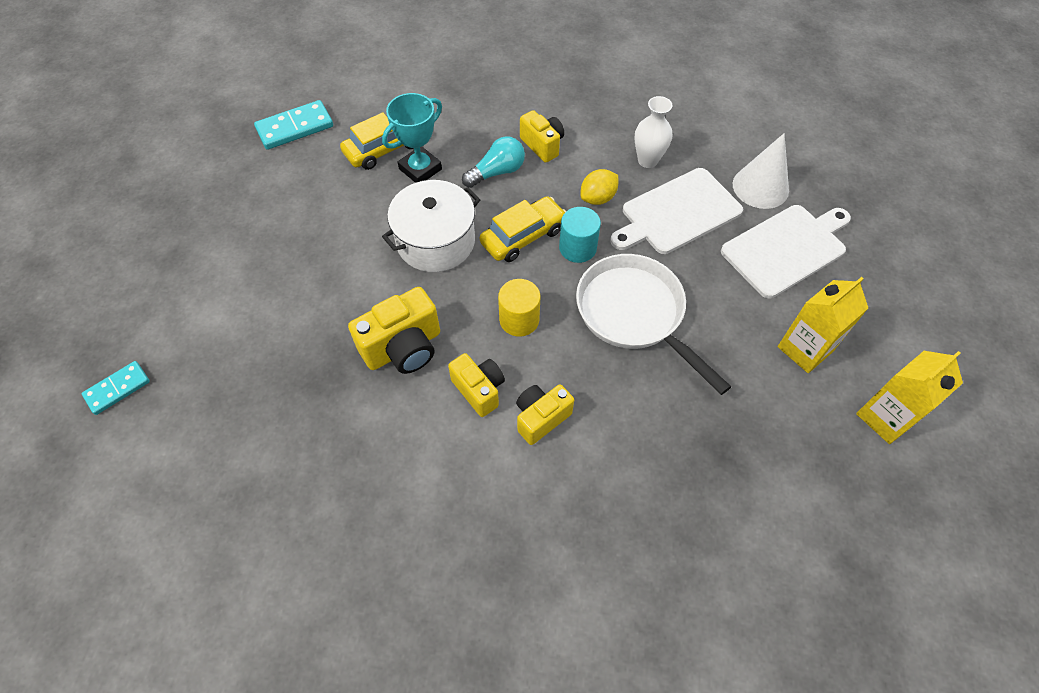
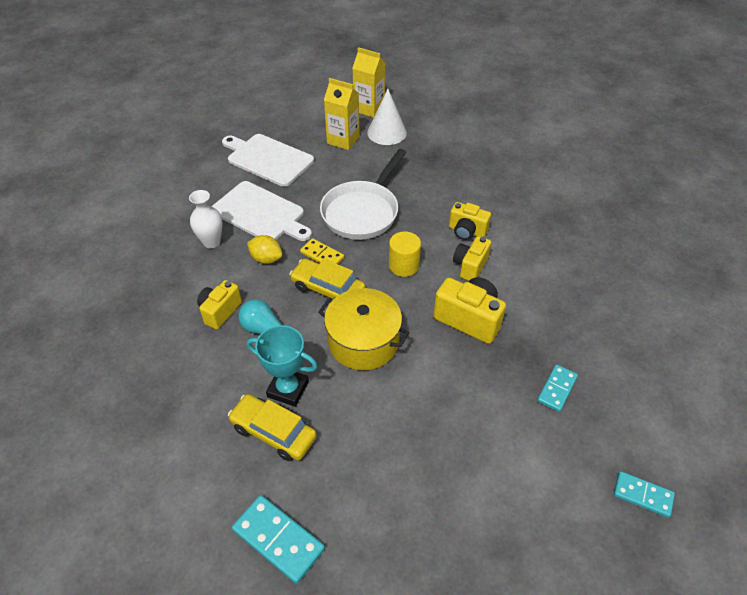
camera: 115 degrees left, 10 degrees down
white pot [382,180,480,272] -> yellow pot [318,288,409,370]
turquoise cylinder [559,207,601,263] -> yellow domino [300,238,344,264]
white cone [733,133,789,209] -> white cone moved to [367,89,407,145]
none -> turquoise domino [537,364,578,412]

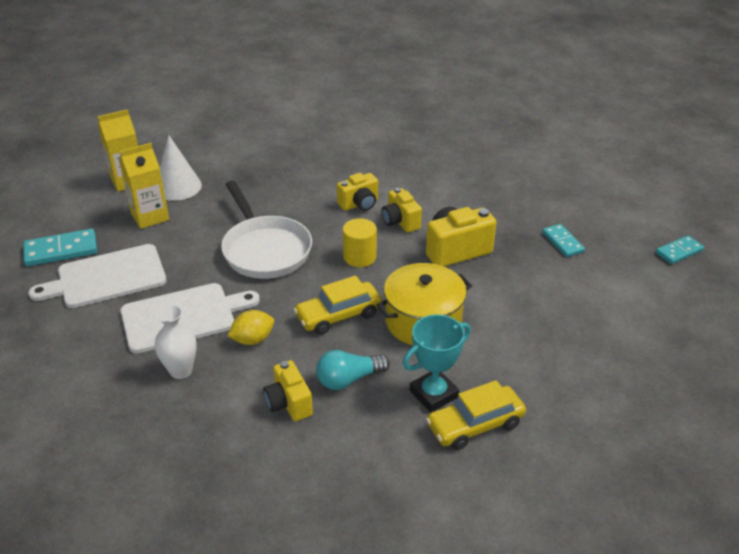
camera: 55 degrees left, 10 degrees down
turquoise domino [232,495,325,584] -> turquoise domino moved to [23,229,97,266]
yellow domino [300,238,344,264] -> none

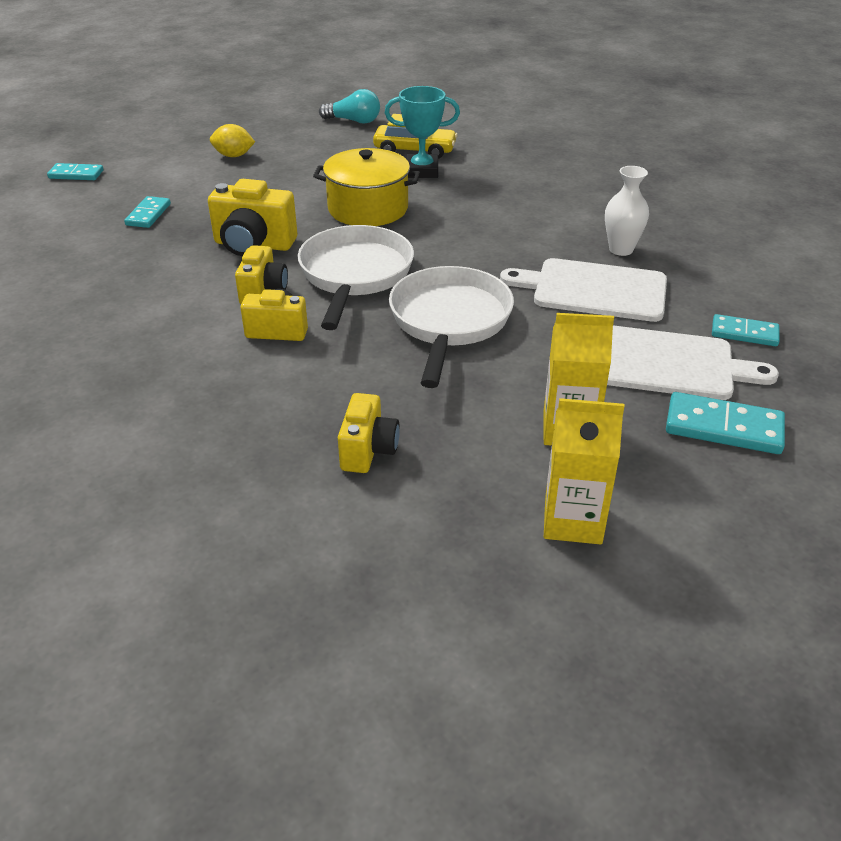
camera: 145 degrees left, 0 degrees up
white cone [160,135,202,201] -> none
yellow lemon [228,310,274,345] -> yellow lemon moved to [210,124,255,157]
yellow camera [263,360,313,421] -> yellow camera moved to [338,393,400,473]
yellow car [293,275,382,335] -> none
turquoise light bulb [316,350,390,390] -> turquoise light bulb moved to [319,89,380,124]
yellow cylinder [343,218,377,267] -> white pan [298,225,414,330]
none -> turquoise domino [712,314,780,346]

